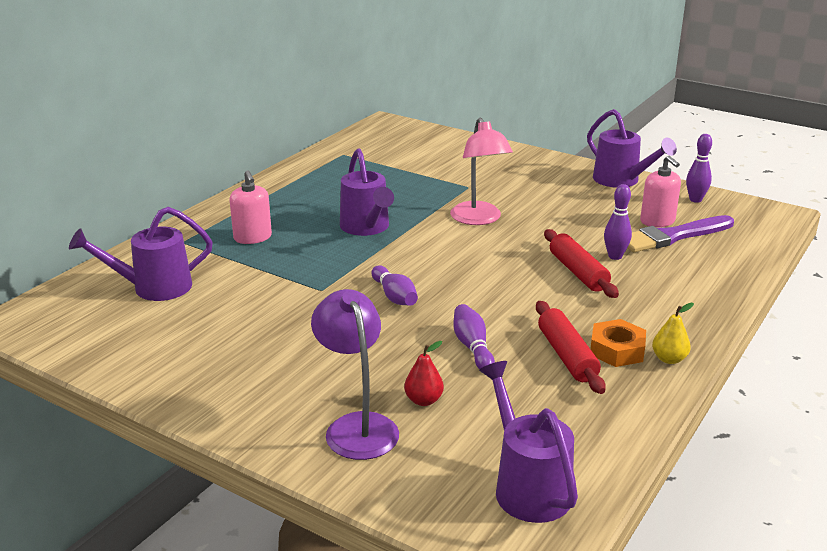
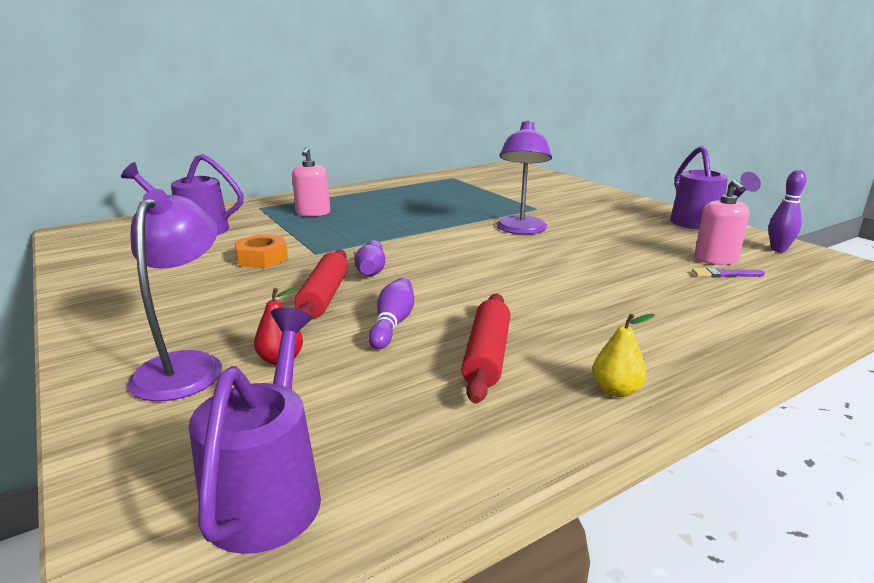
camera: 25 degrees right, 5 degrees down
purple watering can [340,148,394,236] -> none
pink lamp [450,118,513,225] -> purple lamp [497,121,552,234]
red rolling pin [544,229,619,298] -> red rolling pin moved to [294,250,348,323]
orange nut [591,319,646,367] -> orange nut moved to [234,234,288,268]
purple bowling pin [604,184,632,260] -> none
purple brush [628,215,734,252] -> purple brush [692,267,765,277], size x0.44

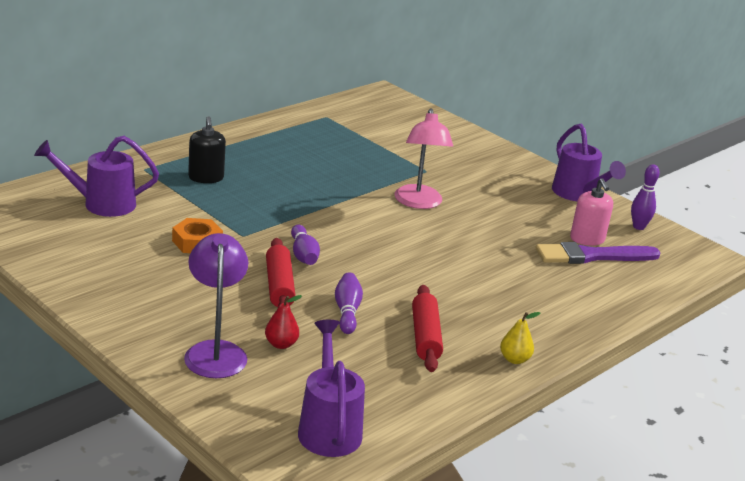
camera: 15 degrees left, 5 degrees up
pink soap dispenser [292,147,330,217] -> black soap dispenser [188,116,226,183]
purple lamp [497,121,552,234] -> pink lamp [394,108,453,209]
purple brush [692,267,765,277] -> purple brush [536,242,661,264], size x2.26

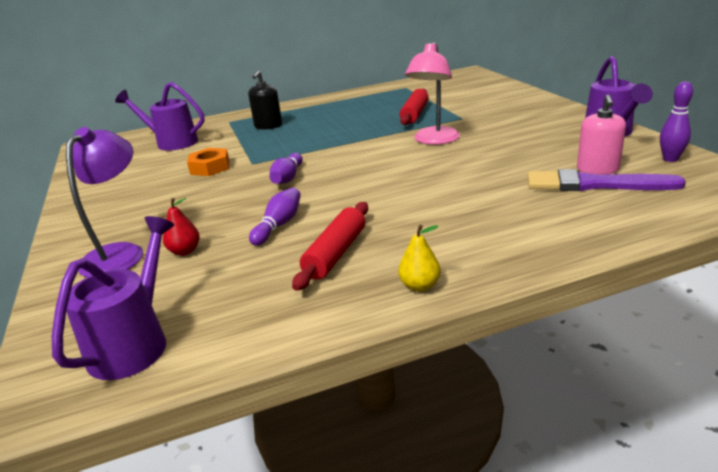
camera: 30 degrees right, 0 degrees up
red rolling pin [266,238,295,309] -> red rolling pin moved to [399,89,429,125]

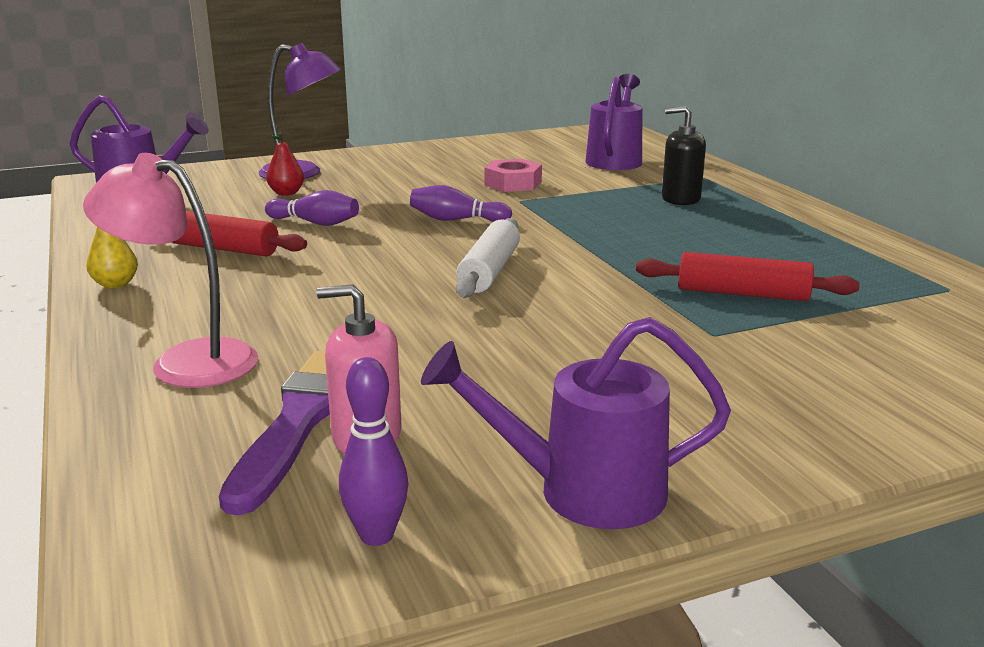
camera: 85 degrees right, 5 degrees down
orange nut [187,148,230,176] -> pink nut [484,159,542,192]
pink lamp [405,42,460,145] -> pink lamp moved to [83,153,258,388]
none -> white rolling pin [456,218,520,298]

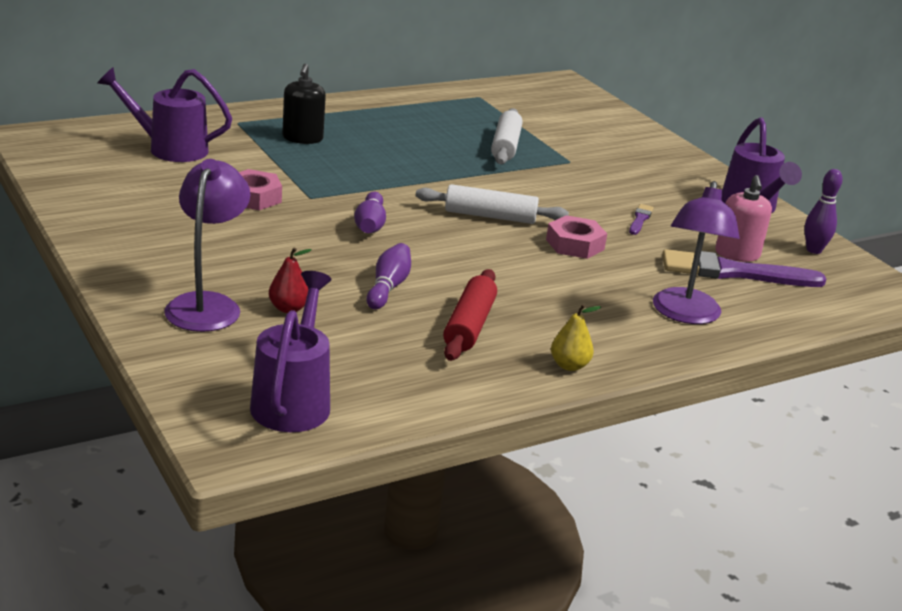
camera: 100 degrees left, 5 degrees up
pink lamp [83,153,258,388] -> purple lamp [653,181,740,324]
red rolling pin [636,252,860,301] -> white rolling pin [491,108,523,165]
none -> pink nut [546,215,607,259]
none -> purple brush [629,204,654,235]

